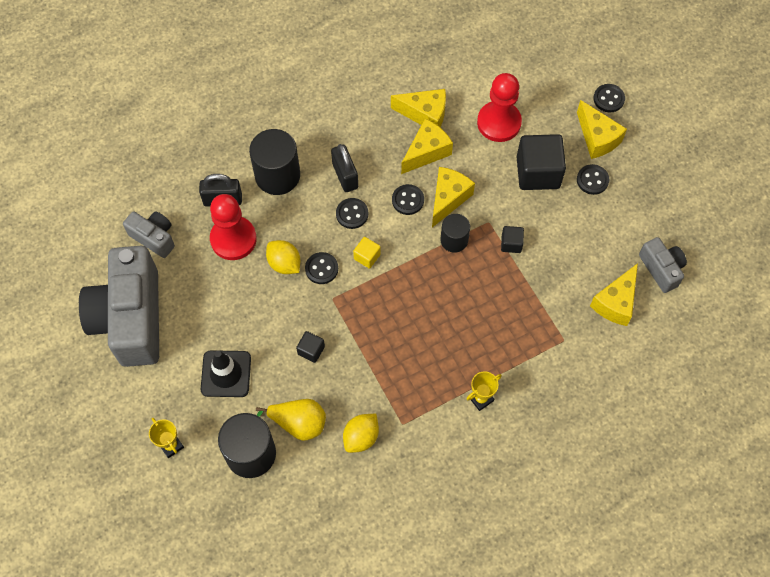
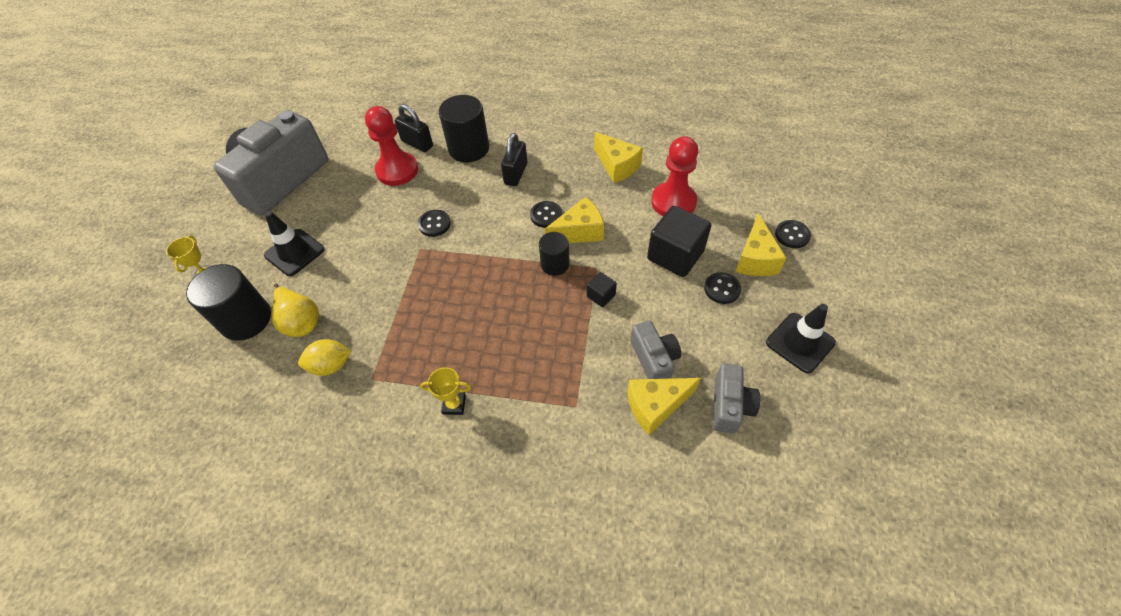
camera: 40 degrees right, 10 degrees down
grey camera [123,211,175,258] -> grey camera moved to [631,321,681,379]
yellow lemon [266,240,300,274] -> none
black cube [296,331,325,363] -> none
black button [336,198,368,229] -> none
yellow cube [353,237,381,269] -> none
yellow cheese [401,119,453,174] -> none
none -> black traffic cone [766,304,836,373]

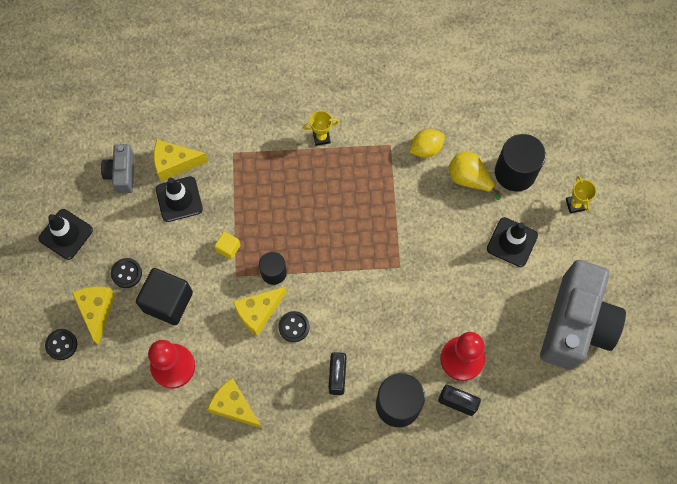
camera: 165 degrees right, 15 degrees up
black button [418,210,451,237] -> none
black cube [587,272,617,307] -> yellow cube [214,232,240,259]
yellow cheese [627,378,701,435] -> yellow cheese turned 150 degrees counterclockwise [154,139,208,181]
grey camera [631,321,681,379] -> black traffic cone [156,176,203,222]

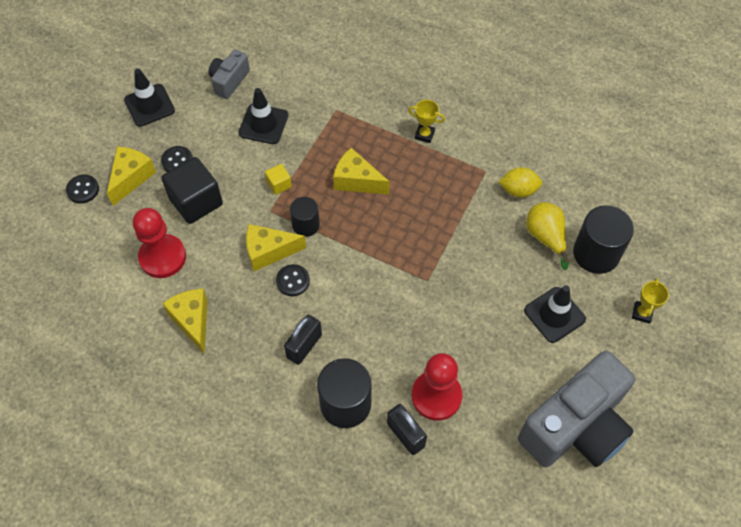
camera: 30 degrees right, 10 degrees down
yellow cheese [154,139,208,181] -> yellow cheese moved to [333,148,390,195]

